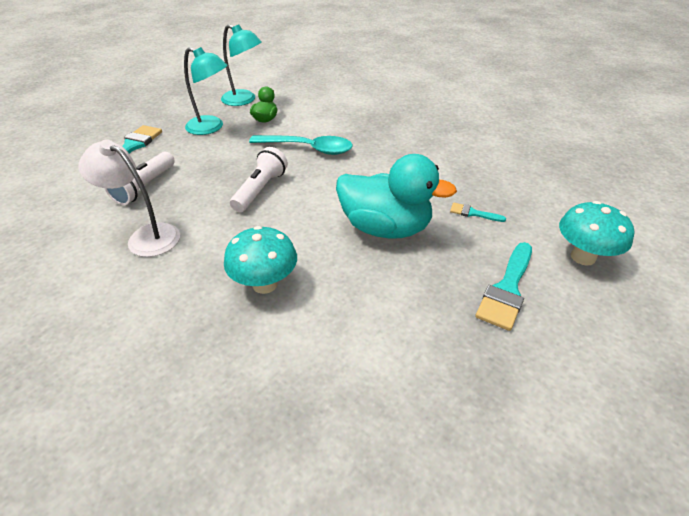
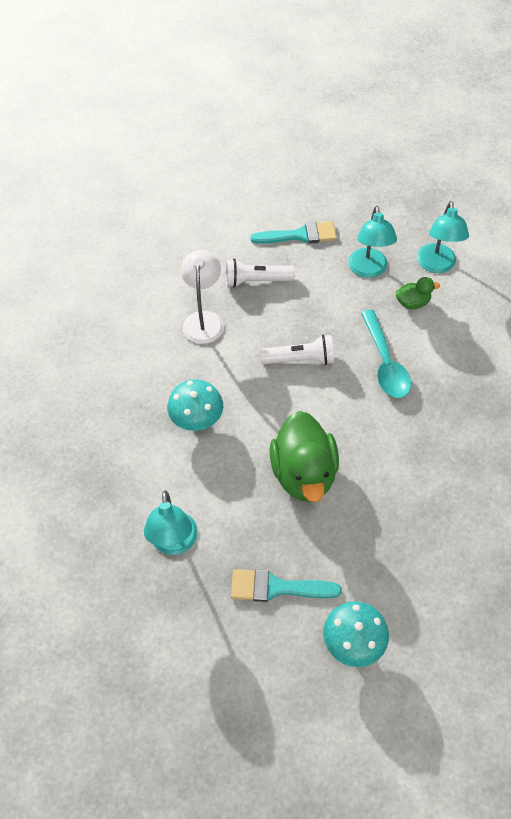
camera: 65 degrees right, 15 degrees up
turquoise duck [336,154,457,238] -> green duck [270,411,339,502]
turquoise brush [450,203,506,222] -> none
none -> turquoise lamp [144,490,198,555]

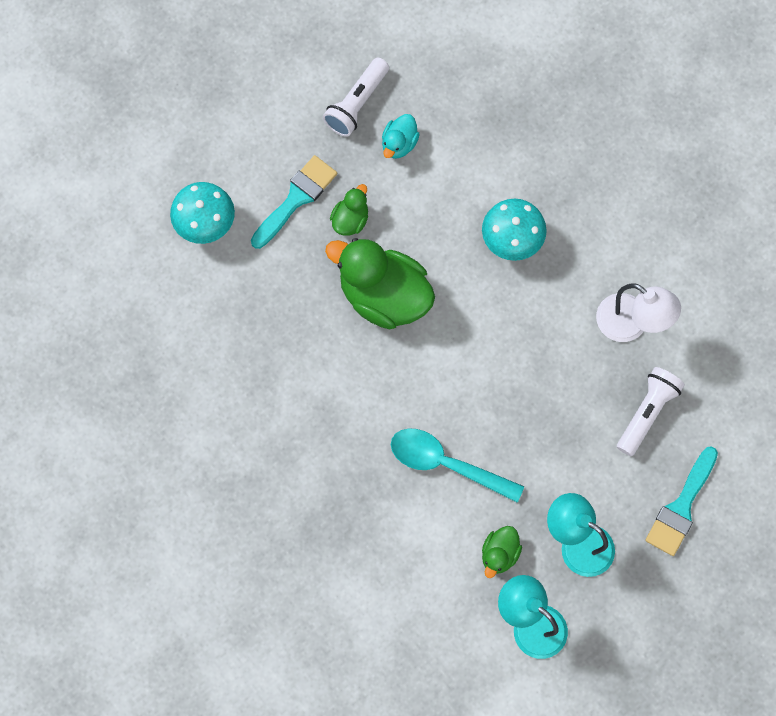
camera: 125 degrees right, 15 degrees up
turquoise lamp [144,490,198,555] -> turquoise duck [382,114,420,159]
white flashlight [260,335,334,365] -> white flashlight moved to [323,57,389,137]
none -> green duck [330,184,368,236]

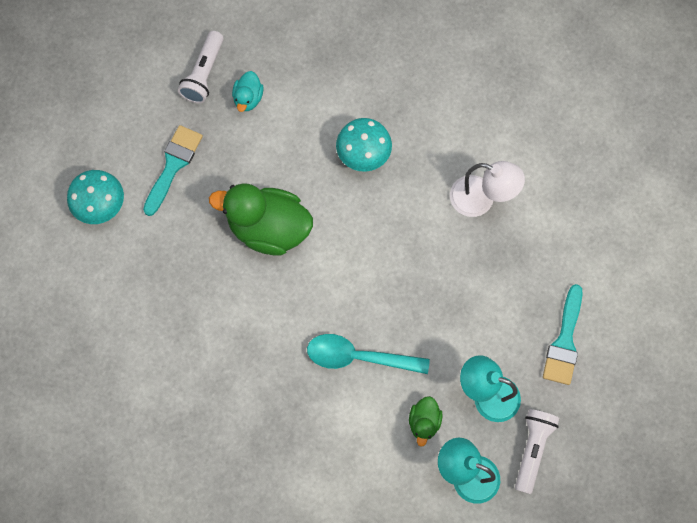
camera: 15 degrees left, 0 degrees up
green duck [330,184,368,236] -> none
white flashlight [617,367,685,456] -> white flashlight moved to [515,409,559,494]

